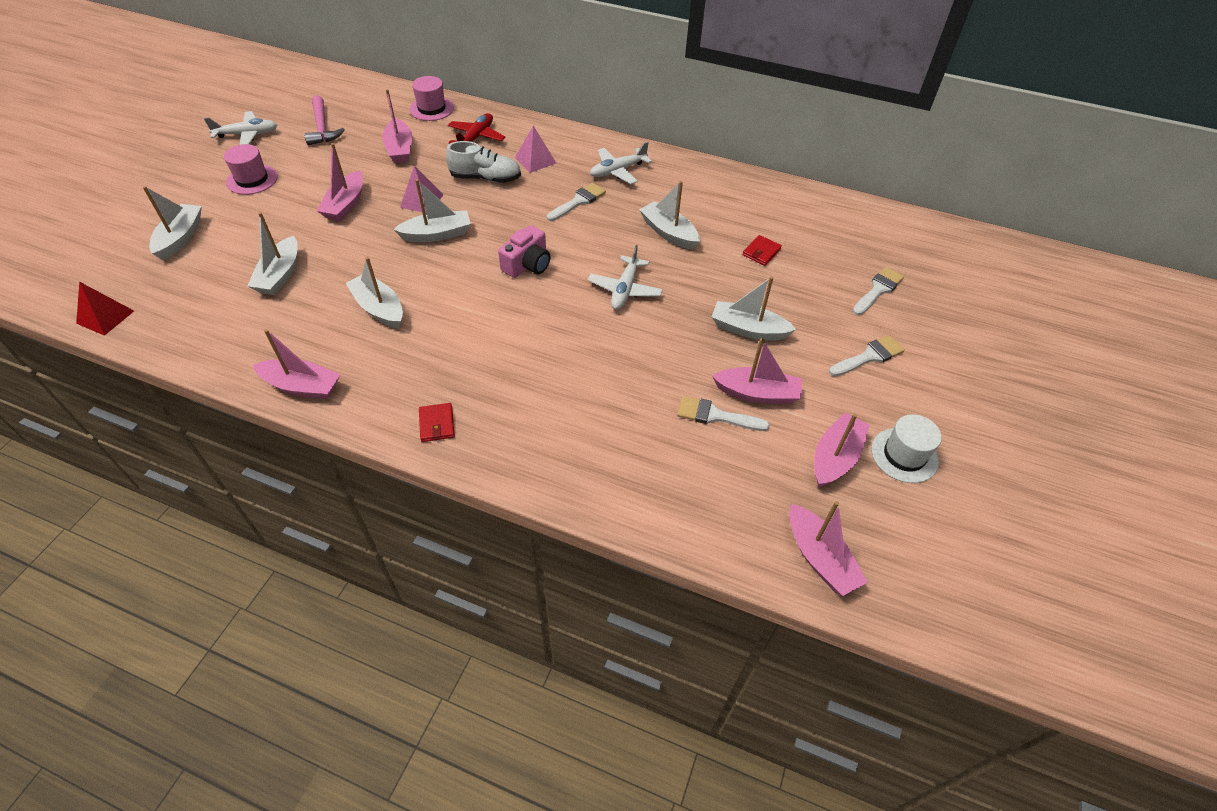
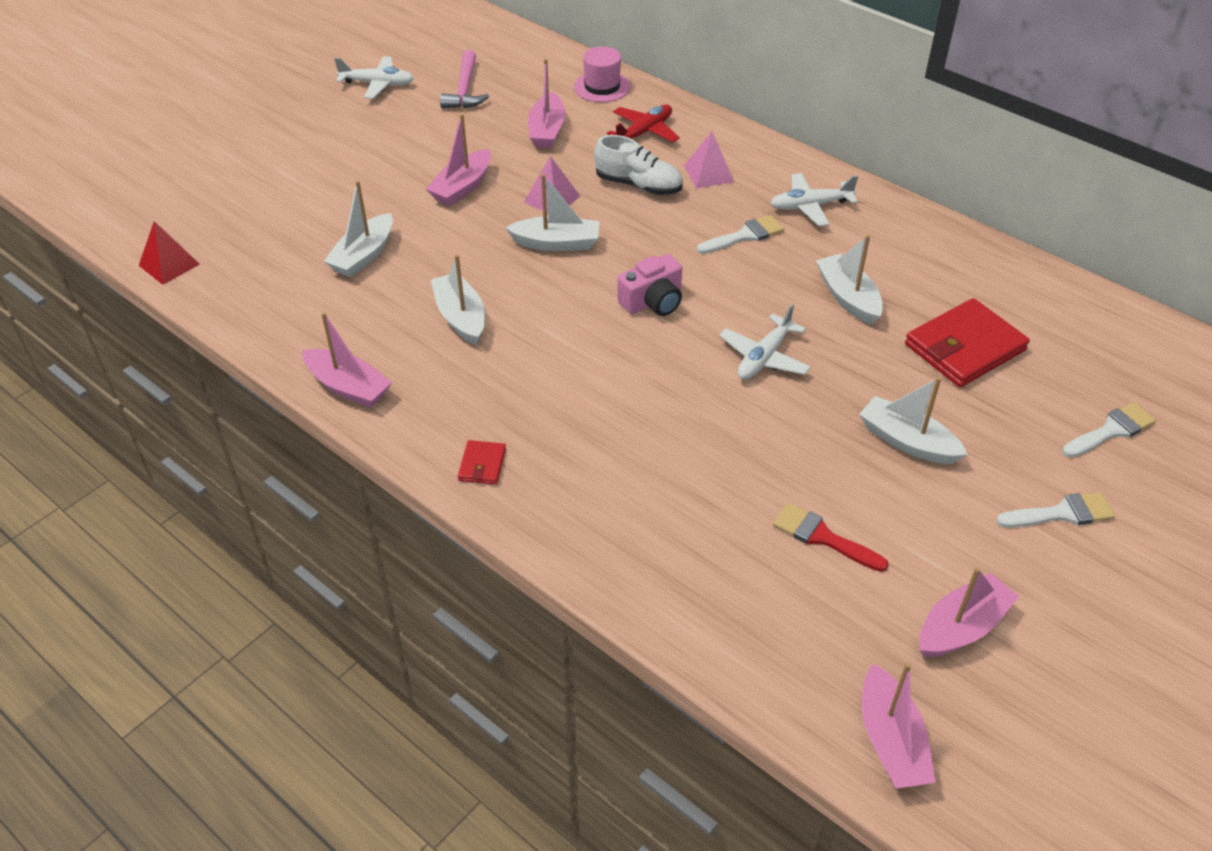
camera: 20 degrees right, 5 degrees down
white boat [143,186,202,260] -> none
pink hat [224,144,278,195] -> none
white brush [677,396,770,431] -> red brush [773,503,889,572]
pink boat [712,338,802,404] -> none
red wallet [742,235,782,266] -> red wallet [905,298,1030,387], size x2.15
white hat [871,414,942,483] -> none

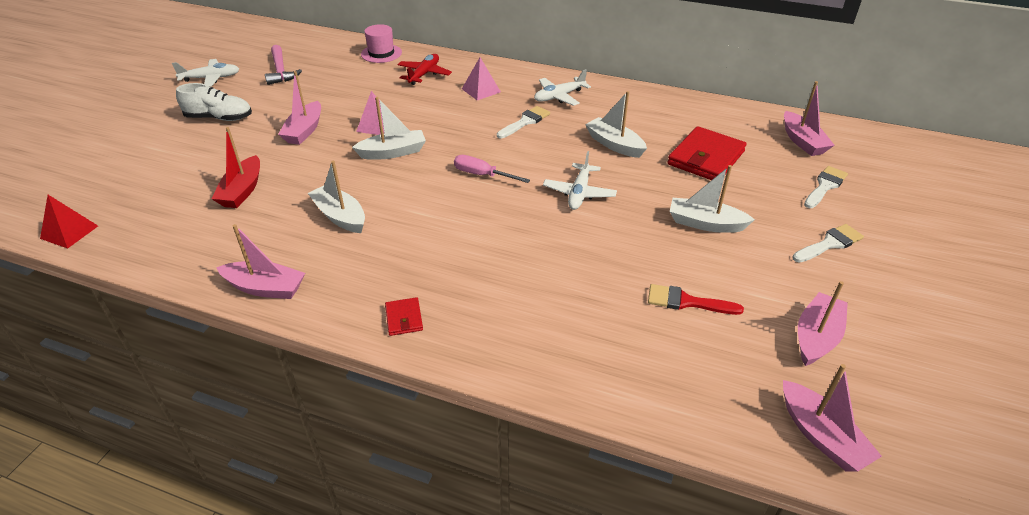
camera: 20 degrees left, 5 degrees down
white boat [324,180,393,277] -> red boat [212,127,260,208]
pink boat [528,59,566,149] -> pink boat moved to [784,81,835,156]
white shoe [594,135,683,195] -> white shoe moved to [176,83,252,121]
pink camera [617,254,682,316] -> pink screwdriver [454,155,530,183]

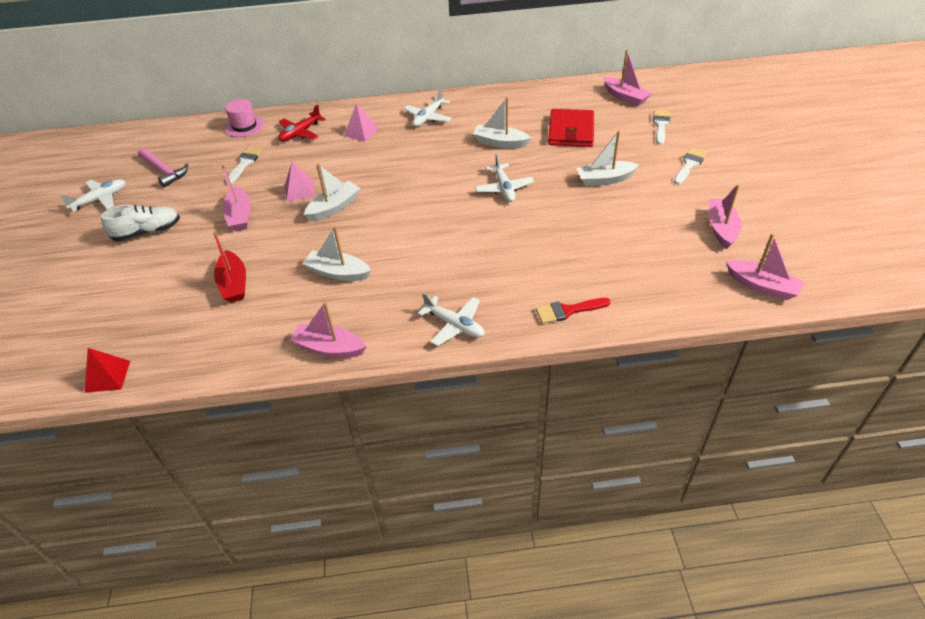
camera: 25 degrees left, 5 degrees up
pink boat [216,224,305,299] -> pink boat turned 150 degrees counterclockwise [290,302,367,358]
red wallet [385,297,423,336] -> white plane [418,292,485,346]
red plane [397,54,452,85] -> red plane turned 135 degrees counterclockwise [278,105,326,142]
pink screwdriver [454,155,530,183] -> none
white brush [497,106,550,139] -> white brush moved to [226,147,263,184]
red brush [648,284,744,315] -> red brush moved to [536,298,611,324]

